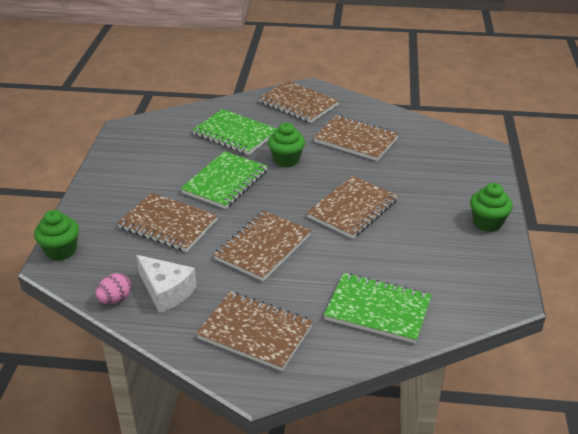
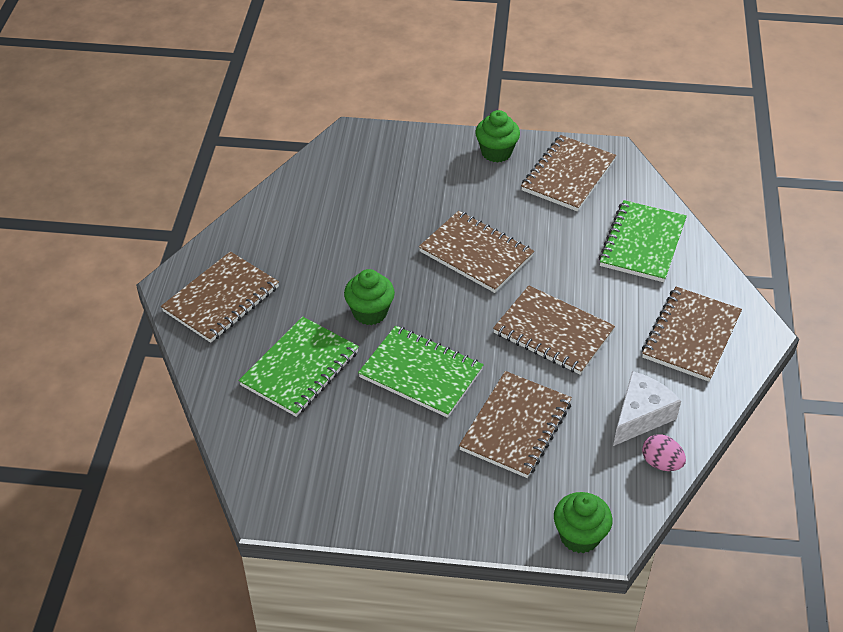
camera: 90 degrees left, 10 degrees up
brown notebook [313,115,399,161] -> brown notebook moved to [521,135,616,212]

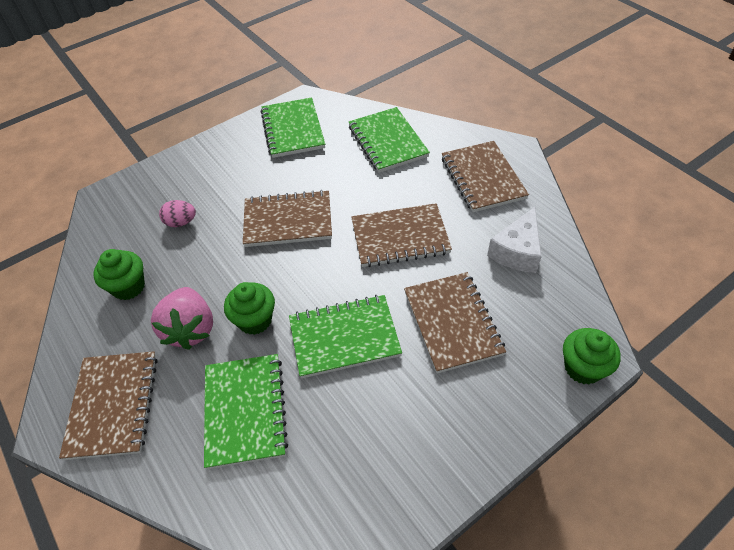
camera: 40 degrees left, 5 degrees up
green cupcake [475,110,520,163] -> green cupcake moved to [93,249,145,300]
brown notebook [521,135,616,212] -> green notebook [261,97,325,158]
white cheese [613,371,681,446] -> white cheese turned 150 degrees counterclockwise [487,207,541,273]
pink egg [642,434,686,471] -> pink egg moved to [159,200,196,227]
none -> pink strawberry [151,287,213,350]

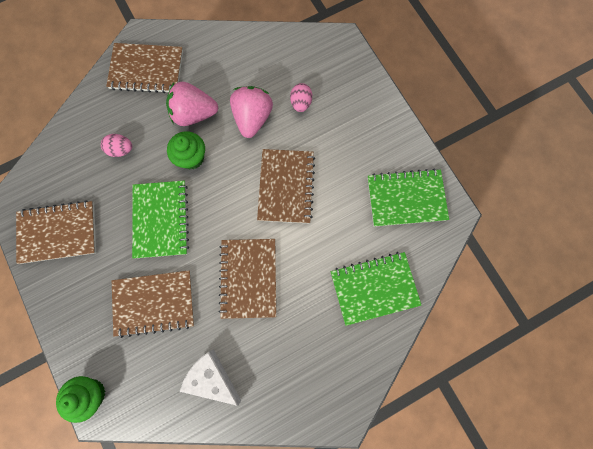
camera: 95 degrees right, 25 degrees up
green cupcake [93,249,145,300] -> none
green notebook [204,354,288,469] -> pink egg [101,134,132,157]
brown notebook [442,141,529,212] -> brown notebook moved to [16,200,96,264]
none -> pink strawberry [230,86,273,138]

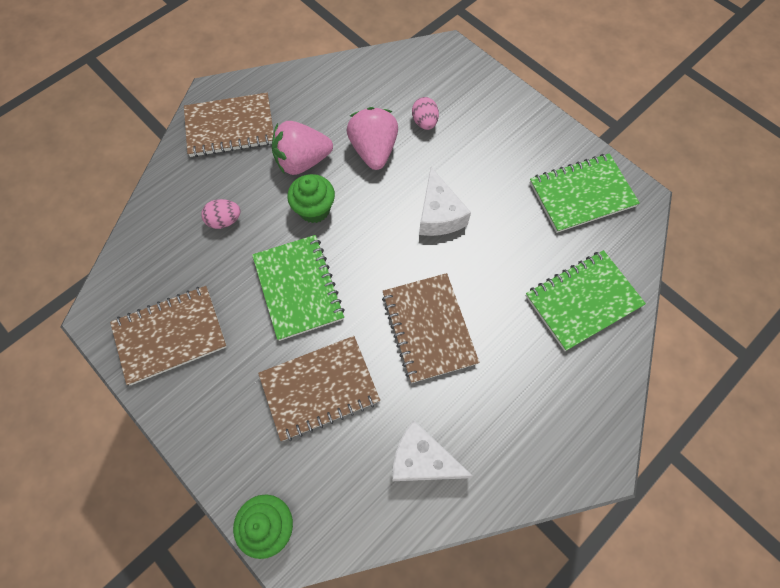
camera: 15 degrees left, 10 degrees down
brown notebook [257,149,315,223] -> white cheese [419,167,471,236]

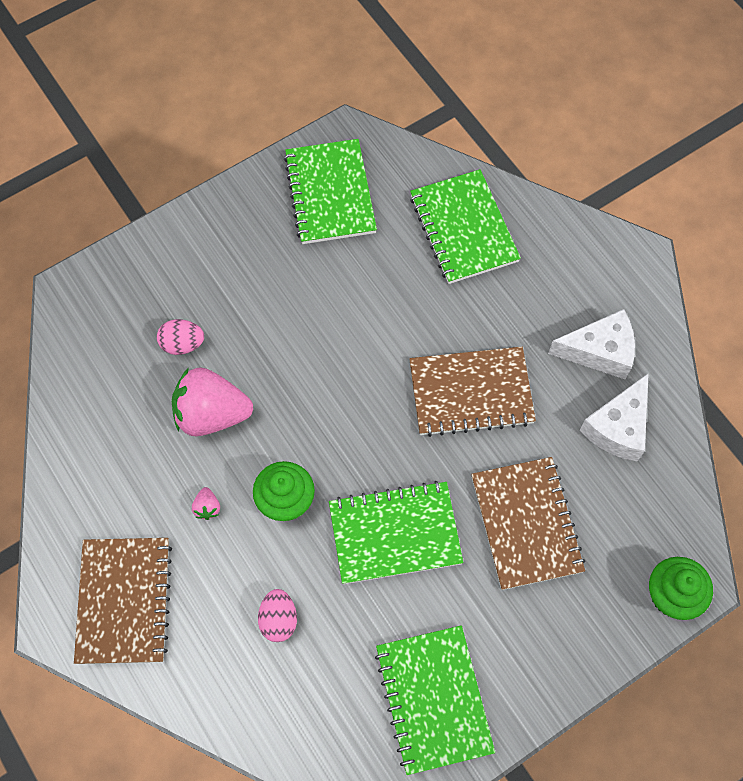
camera: 80 degrees left, 0 degrees up
brown notebook [110,286,227,385] -> green notebook [375,625,495,775]
pink strawberry [272,121,333,175] -> pink strawberry [192,487,220,520], size x0.41
white cheese [419,167,471,236] -> white cheese moved to [548,309,635,379]

